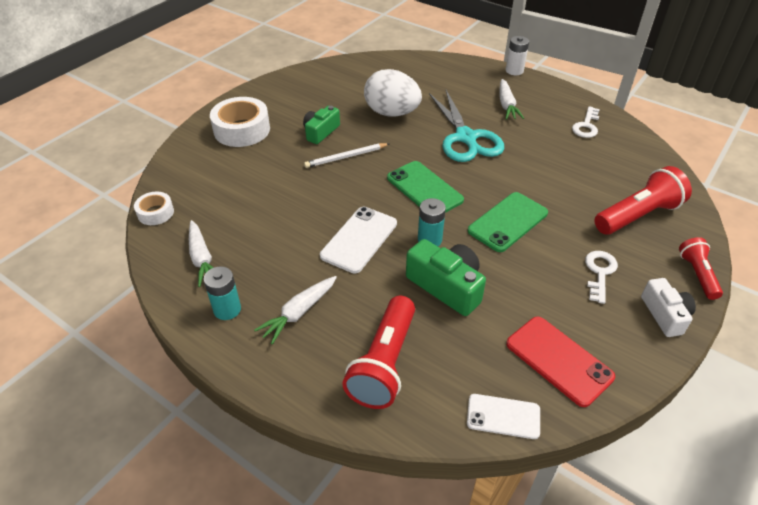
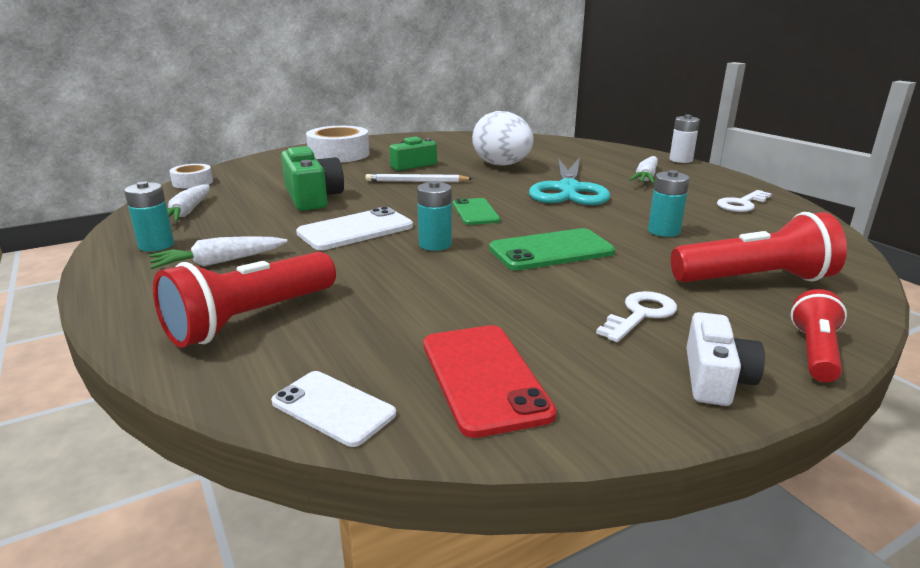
camera: 25 degrees right, 20 degrees down
green phone [387,161,464,213] -> green phone [453,198,500,225], size x0.66
green camera [406,239,486,316] -> green camera moved to [281,146,344,211]
none -> turquoise battery [648,170,689,237]

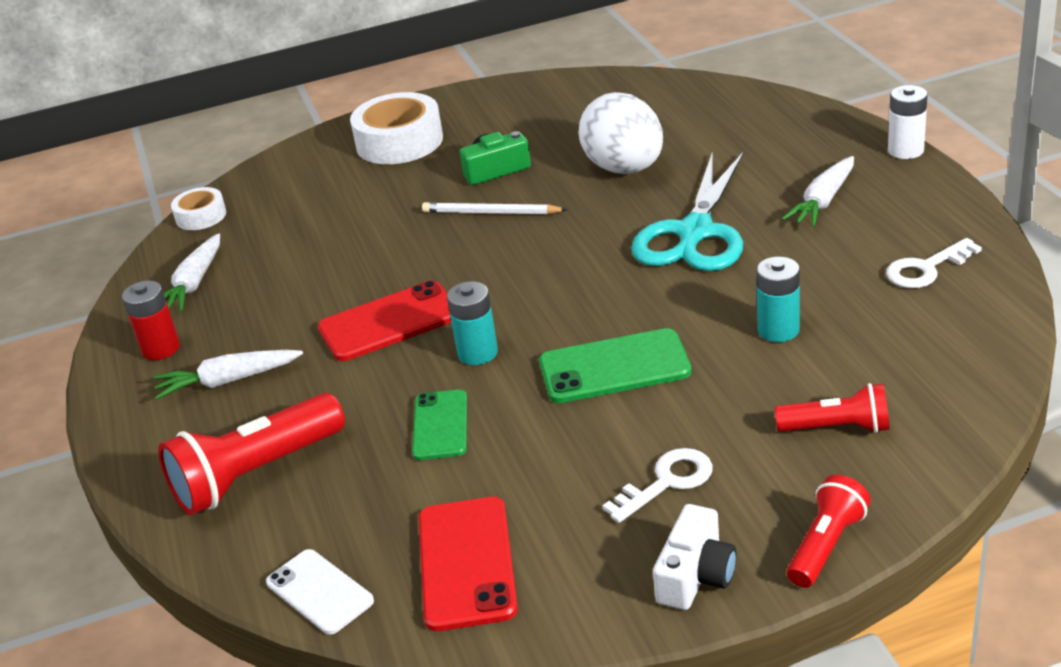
camera: 15 degrees right, 10 degrees up
turquoise battery [124,181,174,251] -> red battery [122,281,180,360]
green camera [281,146,344,211] -> none
white phone [296,207,413,250] -> red phone [318,281,451,361]
green phone [453,198,500,225] -> green phone moved to [412,389,467,460]
red flashlight [671,212,847,282] -> red flashlight [775,383,889,433], size x0.59

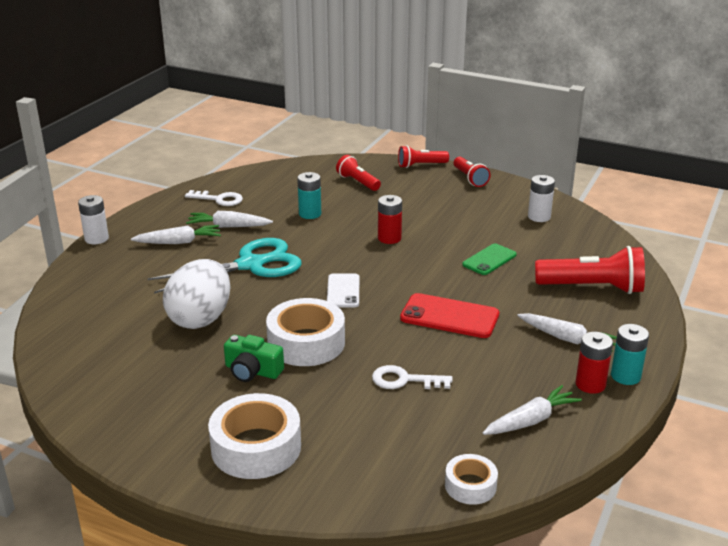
camera: 140 degrees left, 5 degrees down
white phone [266,549,374,635] -> white phone moved to [327,274,359,308]
red phone [419,497,518,631] -> white battery [528,175,555,222]
white pencil [422,202,568,214] -> white tape [266,298,345,366]
turquoise battery [447,281,498,365] -> turquoise battery moved to [611,324,649,385]
green phone [539,328,692,403] -> red battery [378,195,402,244]
white key [602,448,713,523] -> white key moved to [372,365,453,389]
white camera [653,504,737,610] -> red flashlight [454,157,490,187]
none -> white carrot [186,211,273,228]

